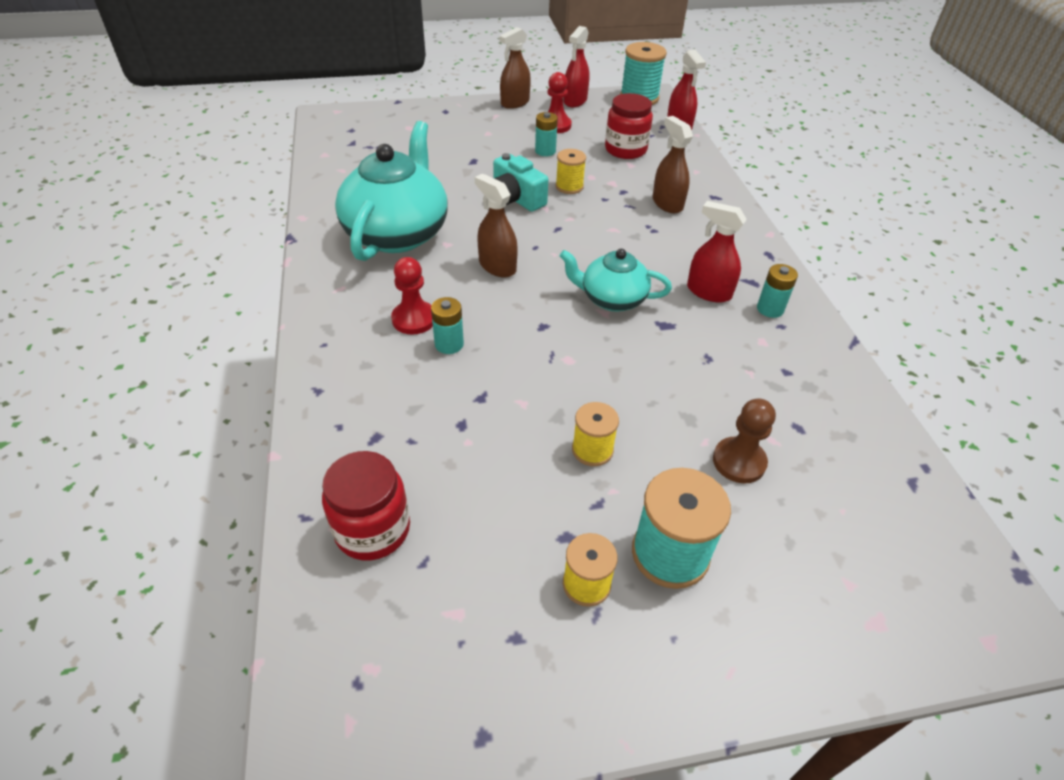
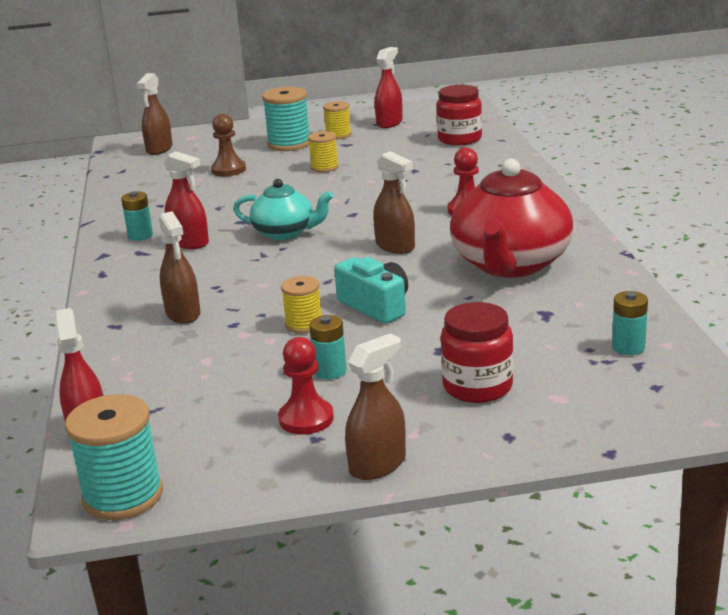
camera: 175 degrees left, 20 degrees down
turquoise teapot [335,121,448,261] -> red teapot [450,158,573,277]
turquoise battery [431,297,464,354] -> turquoise battery moved to [612,291,648,355]
red spray bottle [563,26,589,107] -> red spray bottle moved to [375,47,403,128]
red jar [605,93,653,159] -> red jar moved to [441,302,514,403]
none -> brown spray bottle [136,73,172,155]

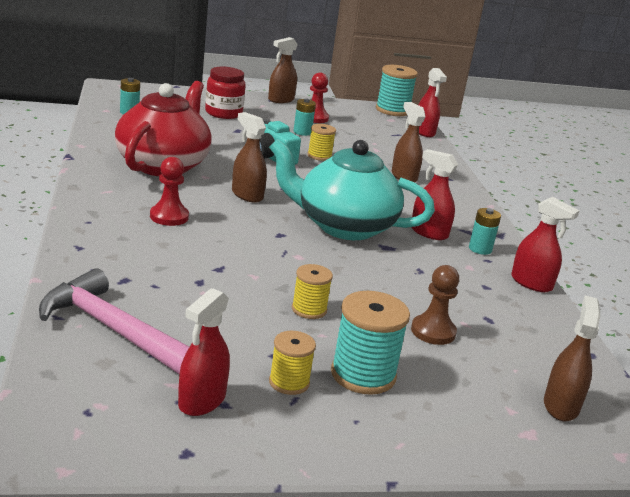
camera: 175 degrees right, 0 degrees up
turquoise teapot [233,179,334,240] -> turquoise teapot [269,139,435,240], size x1.75
red jar [437,85,482,145] -> pink hammer [39,268,189,374]
none -> red spray bottle [511,197,580,292]

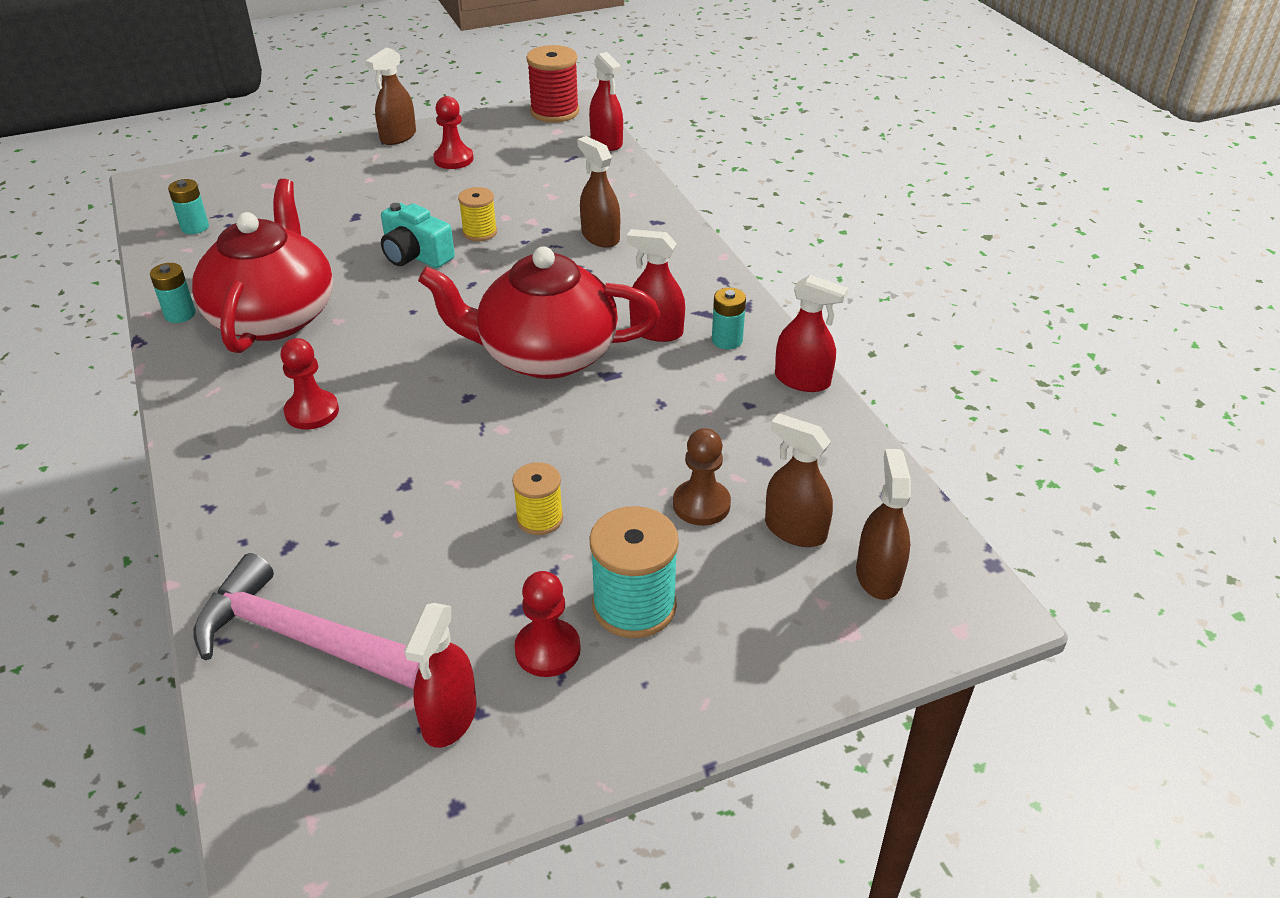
camera: 10 degrees left, 15 degrees up
red jar [205,67,246,119] -> none
brown spray bottle [232,112,267,203] -> brown spray bottle moved to [765,413,833,547]
turquoise teapot [269,139,435,240] -> red teapot [418,246,660,379]
yellow spool [269,331,316,395] -> red pawn [514,571,581,677]
turquoise battery [293,98,316,136] -> turquoise battery moved to [150,263,196,323]
turquoise spool [376,65,418,116] -> red spool [526,45,579,123]

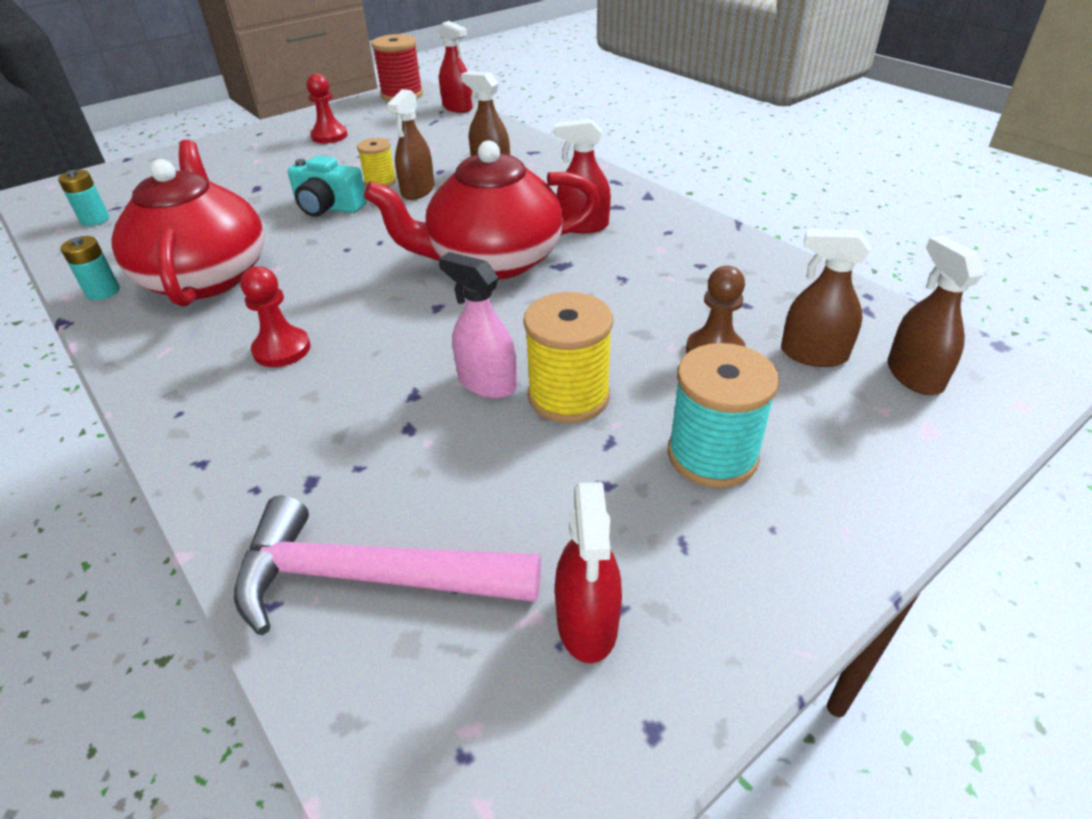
camera: 15 degrees left, 0 degrees up
brown spray bottle [366,47,416,145] -> brown spray bottle moved to [386,89,434,200]
yellow spool [512,462,563,535] -> yellow spool [523,292,613,423], size x1.66
red pawn [514,571,581,677] -> none
turquoise battery [712,288,746,349] -> none
red spray bottle [775,275,848,392] -> none
none -> pink spray bottle [438,252,517,398]

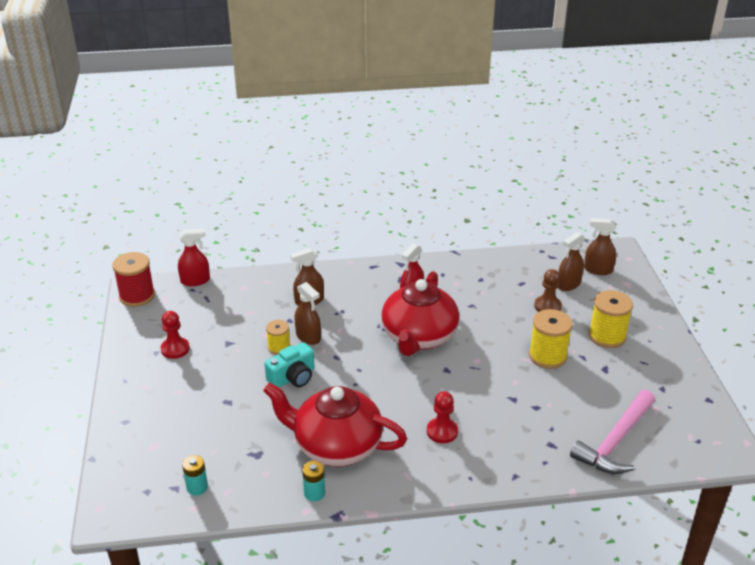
camera: 60 degrees left, 5 degrees down
pink spray bottle [438,252,517,398] -> none
red spray bottle [555,482,622,663] -> none
turquoise spool [668,343,779,488] -> yellow spool [589,290,633,348]

